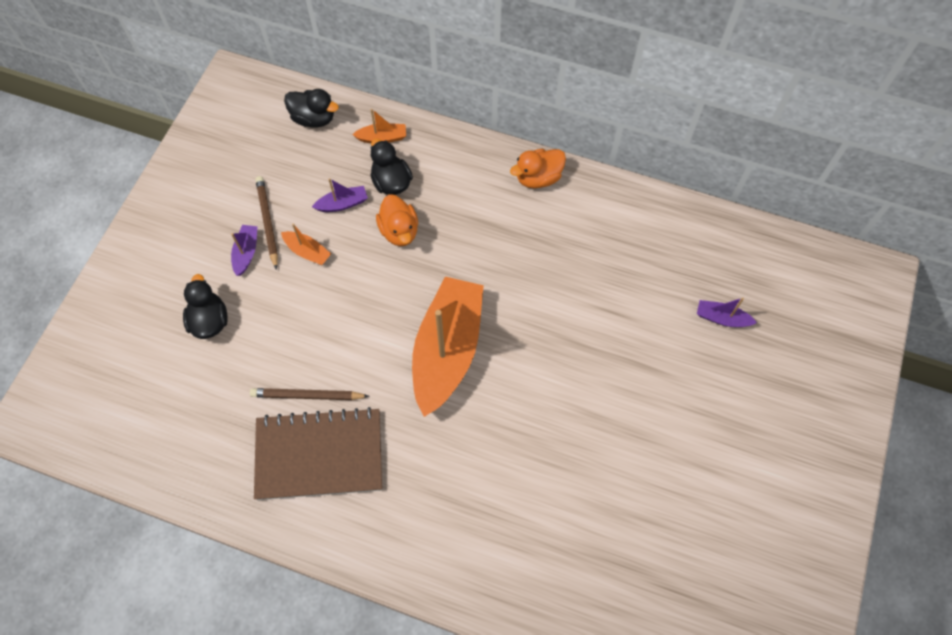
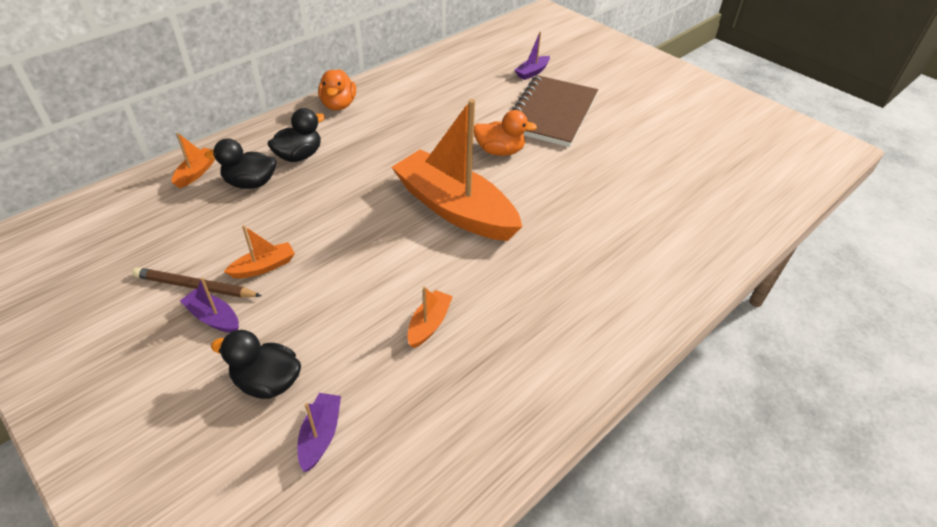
camera: 65 degrees left, 20 degrees down
brown pencil [250,388,370,400] -> orange boat [408,286,453,348]
brown notebook [254,407,382,500] -> brown notebook moved to [512,75,598,147]
black duck [284,89,339,128] -> black duck moved to [267,108,325,162]
purple boat [312,178,368,212] -> purple boat moved to [298,393,341,472]
orange duck [376,194,418,246] -> orange duck moved to [474,110,537,156]

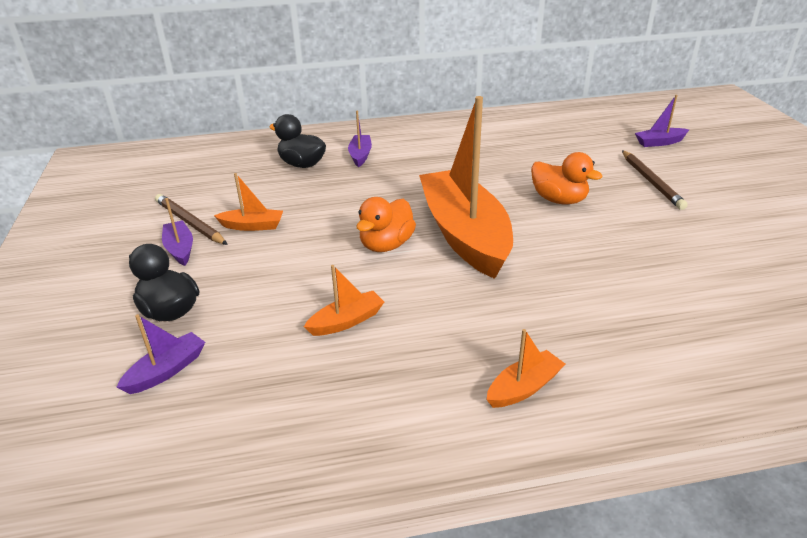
camera: 35 degrees right, 10 degrees down
orange boat [172,133,215,188] -> orange boat moved to [486,329,565,408]
black duck [267,108,325,162] -> purple boat [348,111,372,167]
orange duck [318,69,356,111] -> orange duck moved to [356,197,416,252]
brown notebook [512,75,598,147] -> brown pencil [622,150,688,210]

